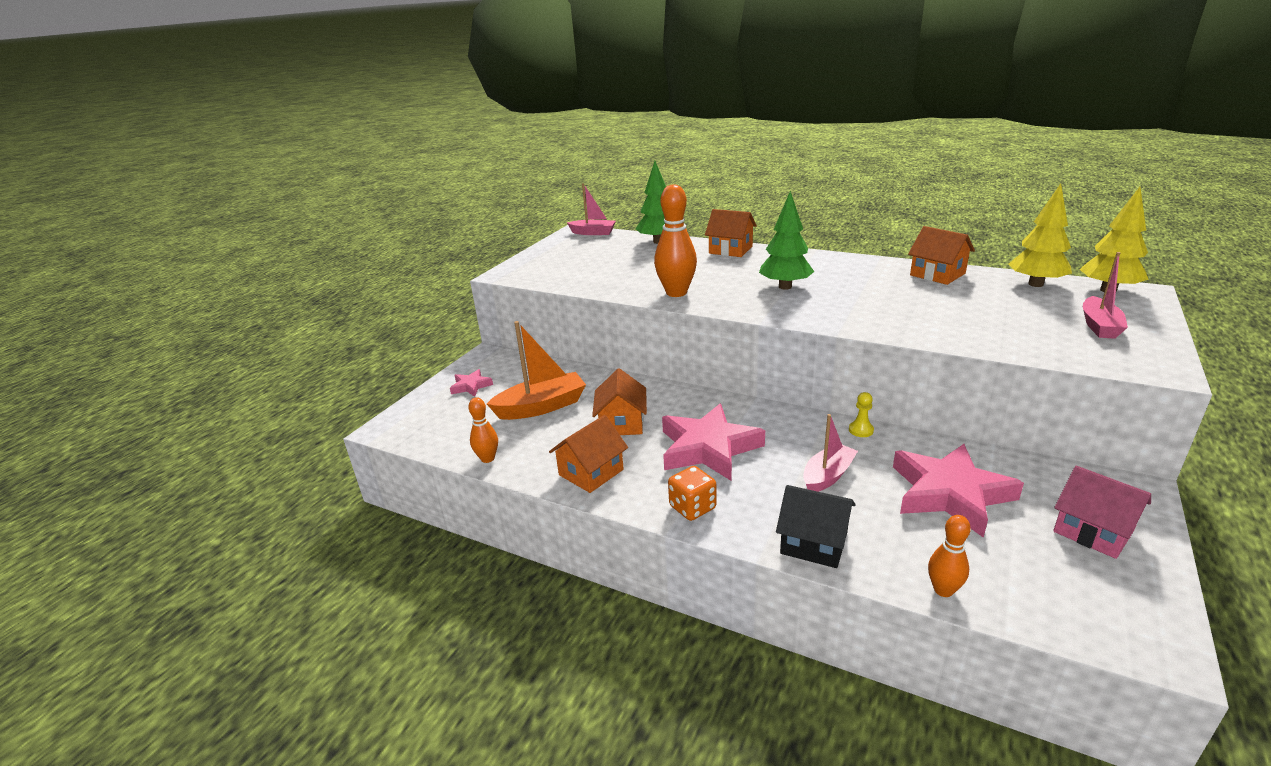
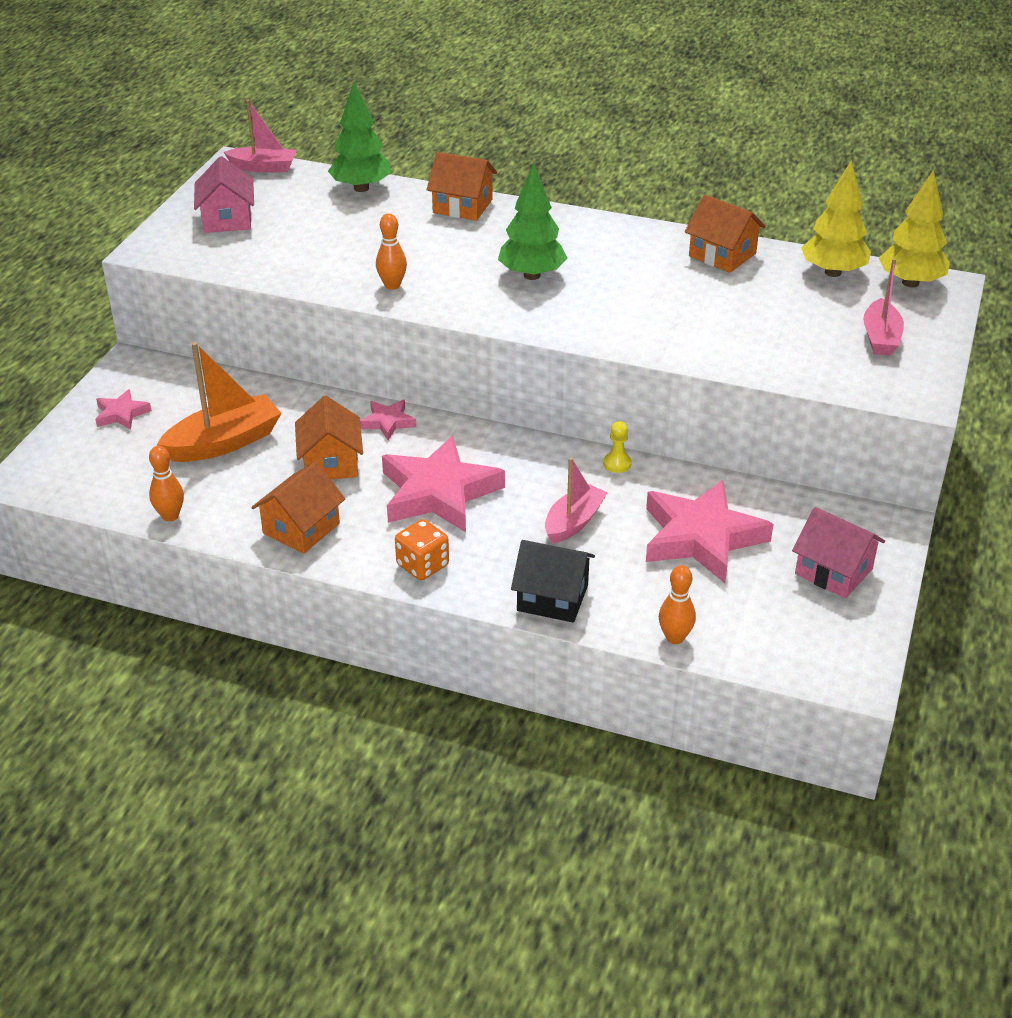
camera: 10 degrees left, 10 degrees up
orange bowling pin [654,185,697,297] -> orange bowling pin [376,213,407,290], size x0.57
none -> pink house [194,156,254,233]
none -> pink star [360,400,416,440]

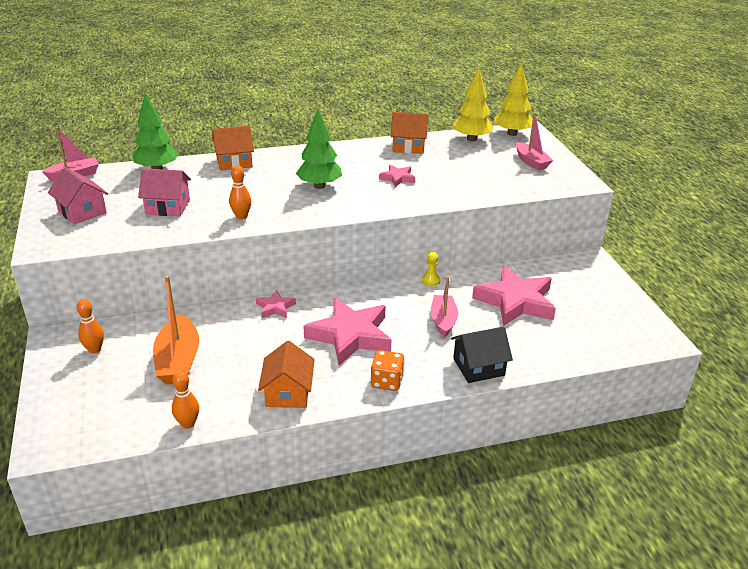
camera: 35 degrees left, 5 degrees down
pink star [95,389,152,430] -> pink star moved to [379,165,415,187]
orange boat [157,342,282,462] -> orange boat turned 150 degrees clockwise [153,275,199,385]
orange house [295,396,363,479] -> none
orange bowling pin [659,565,696,644] -> orange bowling pin moved to [77,299,104,354]
pink house [792,507,885,598] -> pink house moved to [138,168,191,216]

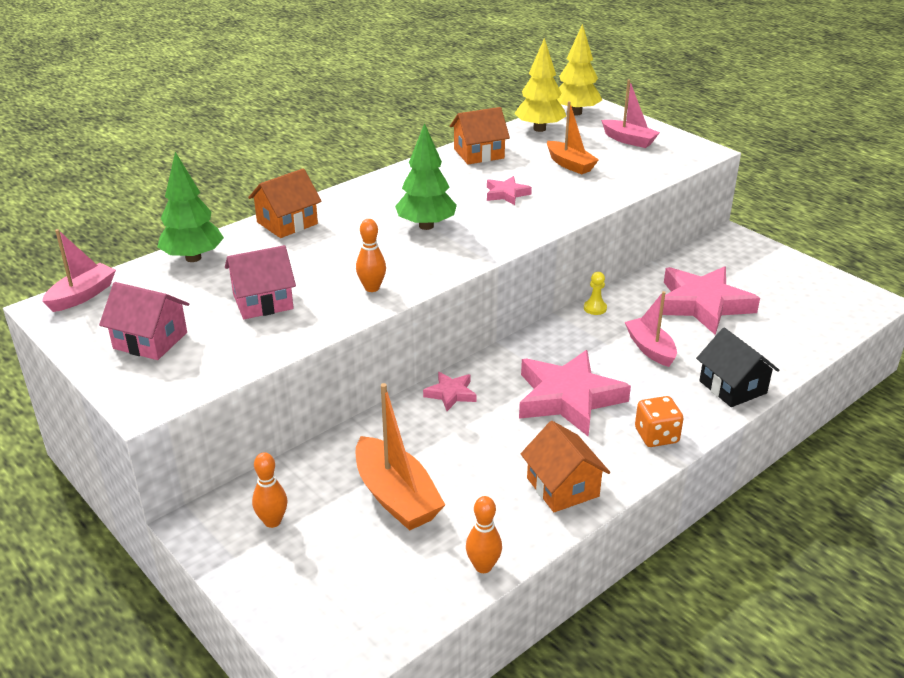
camera: 25 degrees left, 0 degrees up
black house [451,326,513,383] -> black house turned 75 degrees counterclockwise [696,328,779,407]
none -> orange boat [547,101,599,175]

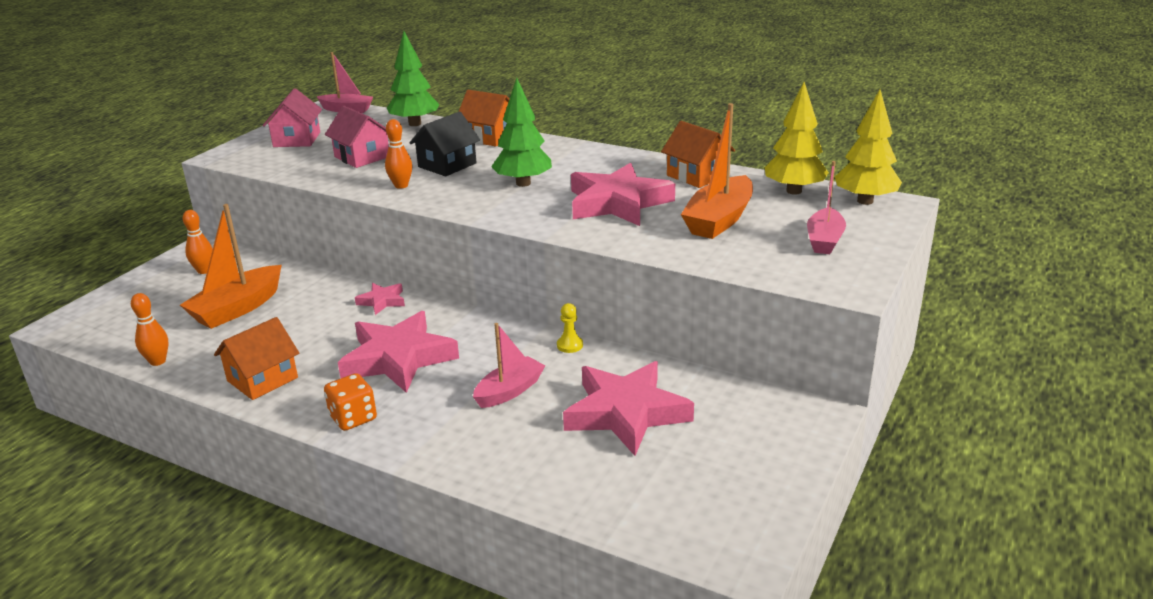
camera: 70 degrees right, 5 degrees down
pink star [487,176,532,205] -> pink star [571,163,675,226], size x2.12
orange boat [547,101,599,175] -> orange boat [681,103,753,239], size x1.51
black house [696,328,779,407] -> black house moved to [410,111,480,177]

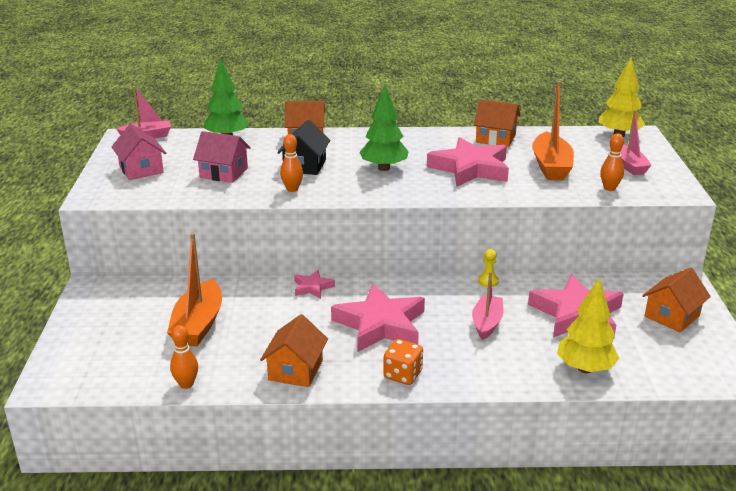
camera: 30 degrees left, 0 degrees up
orange bowling pin [183,210,213,274] -> orange bowling pin moved to [600,133,624,191]
yellow tree [765,82,829,195] -> yellow tree moved to [557,277,619,373]
none -> orange house [642,267,711,332]

